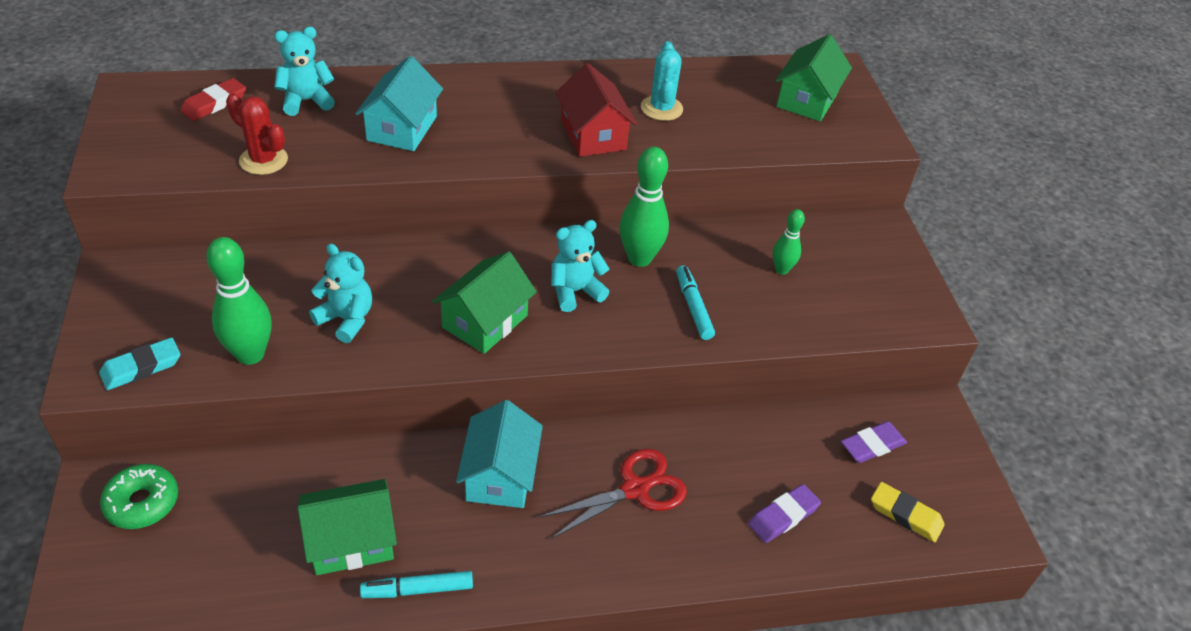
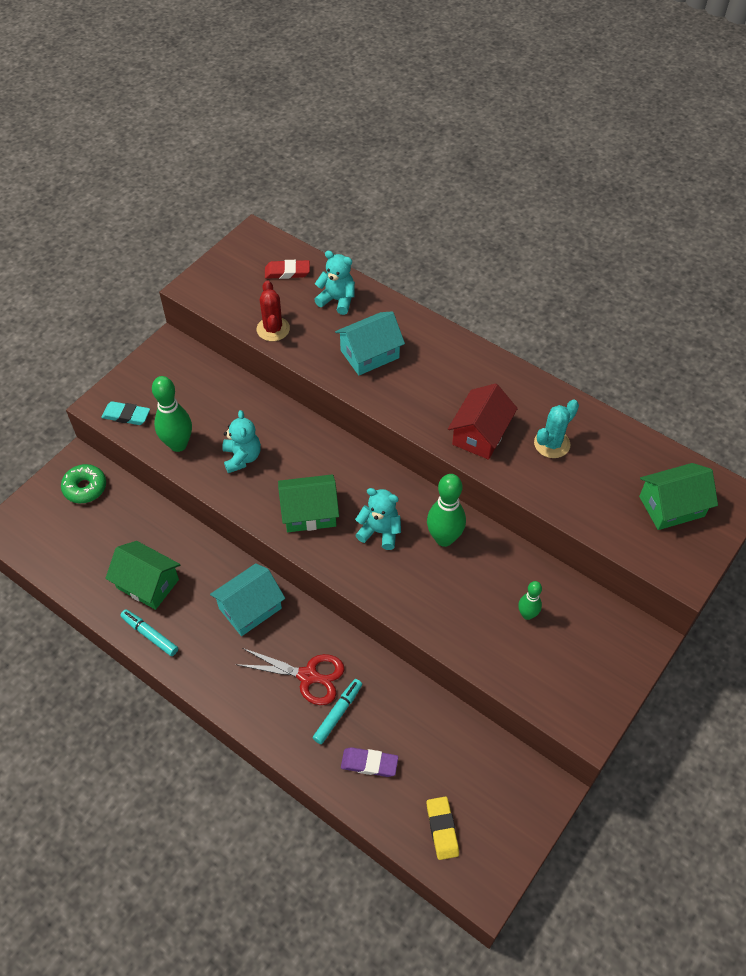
camera: 50 degrees right, 10 degrees up
turquoise marker [676,265,715,340] -> turquoise marker moved to [313,679,362,744]
purple eraser [841,421,907,463] -> none

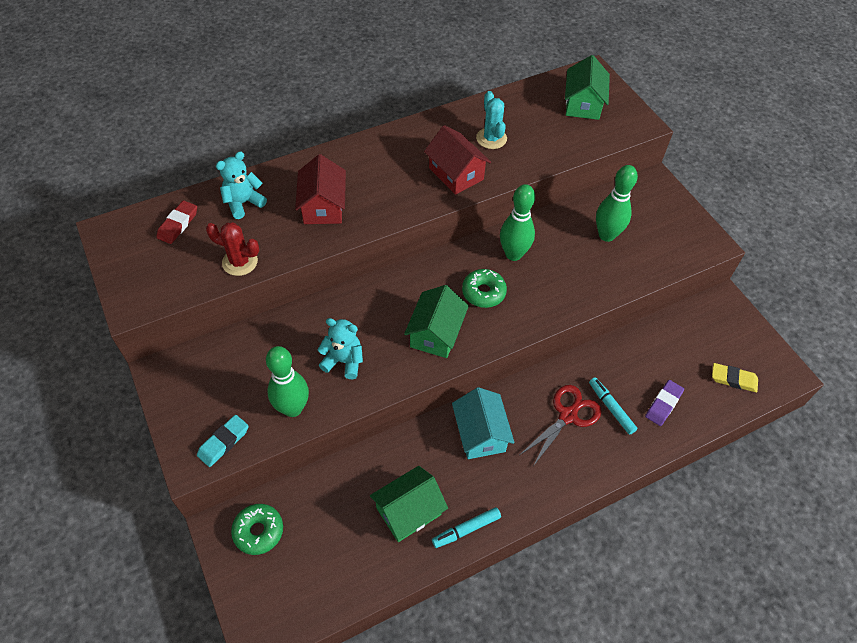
camera: 65 degrees left, 0 degrees up
turquoise house [335,311,405,375] -> red house [295,154,346,224]
turquoise teddy bear [355,488,401,550] -> green donut [462,269,507,308]
green bowling pin [518,581,542,620] -> green bowling pin [596,165,638,242], size x1.75

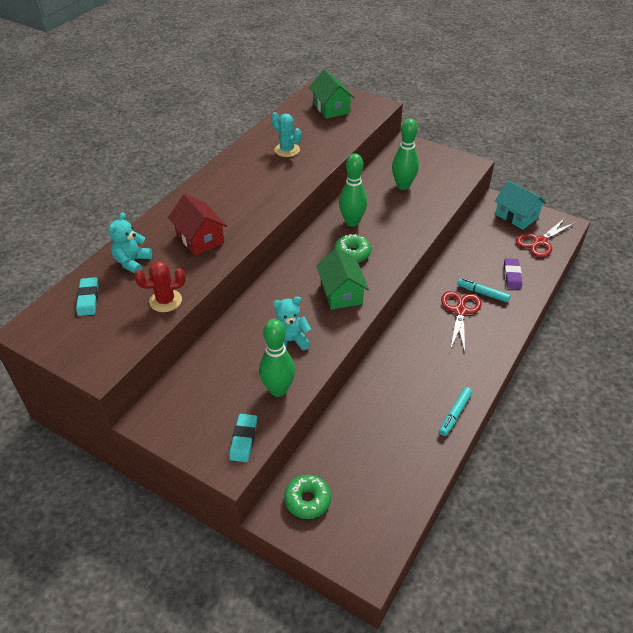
camera: 30 degrees left, 10 degrees down
red eraser [157,200,197,244] -> turquoise eraser [76,277,99,316]
green house [370,466,448,542] -> none
red house [424,125,491,195] -> none
turquoise house [452,387,515,459] -> turquoise house moved to [495,180,546,230]
yellow eraser [712,363,758,392] -> red scissors [516,218,576,257]

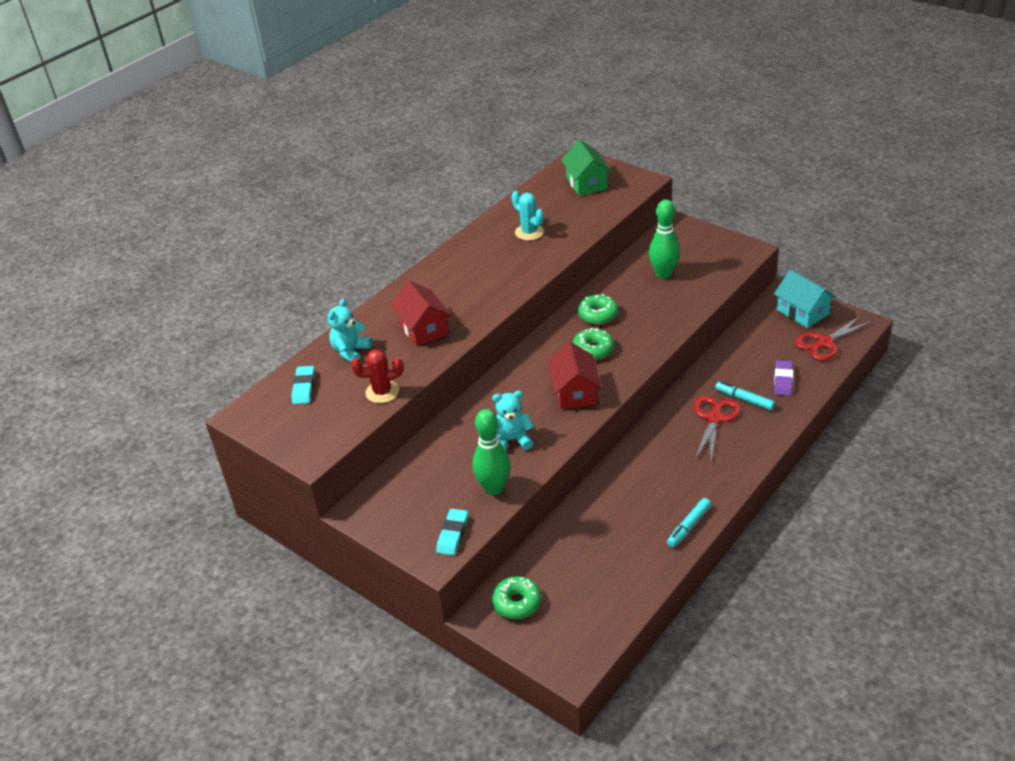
camera: 10 degrees right, 5 degrees down
green house [317,248,369,310] -> red house [548,341,602,409]
green bowling pin [339,153,367,227] -> green donut [578,294,618,325]

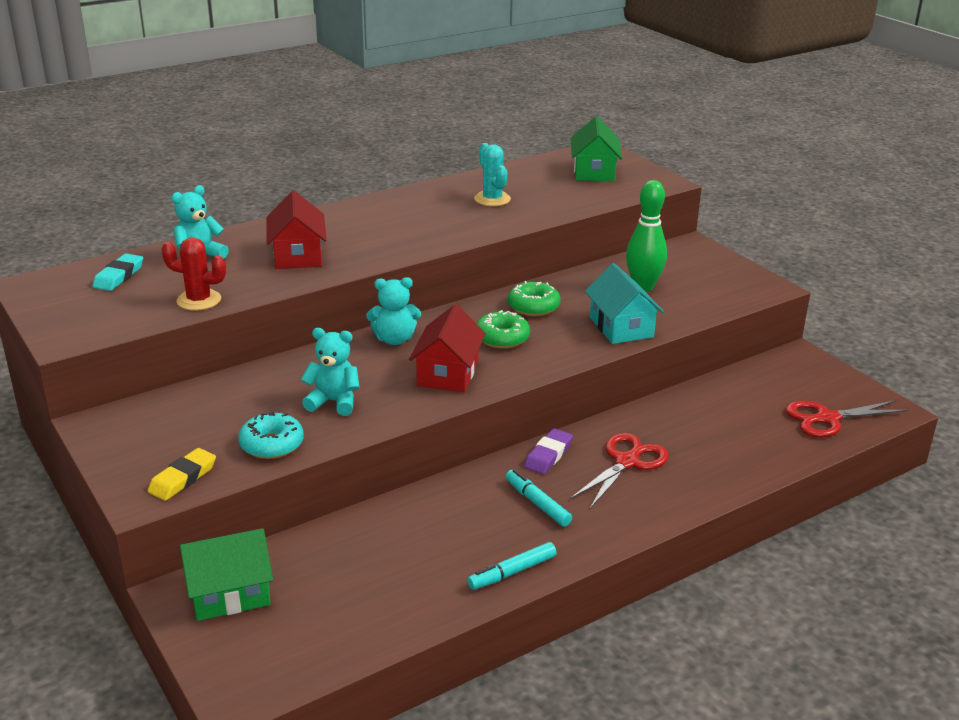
camera: 15 degrees right, 10 degrees down
turquoise eraser [436,509,468,556] -> yellow eraser [148,448,216,501]
green bowling pin [473,409,510,495] -> turquoise donut [238,412,304,459]
green donut [492,576,541,619] -> green house [180,528,273,621]
turquoise marker [715,381,775,410] -> turquoise marker moved to [506,469,572,527]
turquoise house [774,270,836,328] -> turquoise house moved to [585,263,664,344]
purple eraser [774,360,793,396] -> purple eraser moved to [524,428,573,474]
none -> turquoise teddy bear [366,277,421,345]

